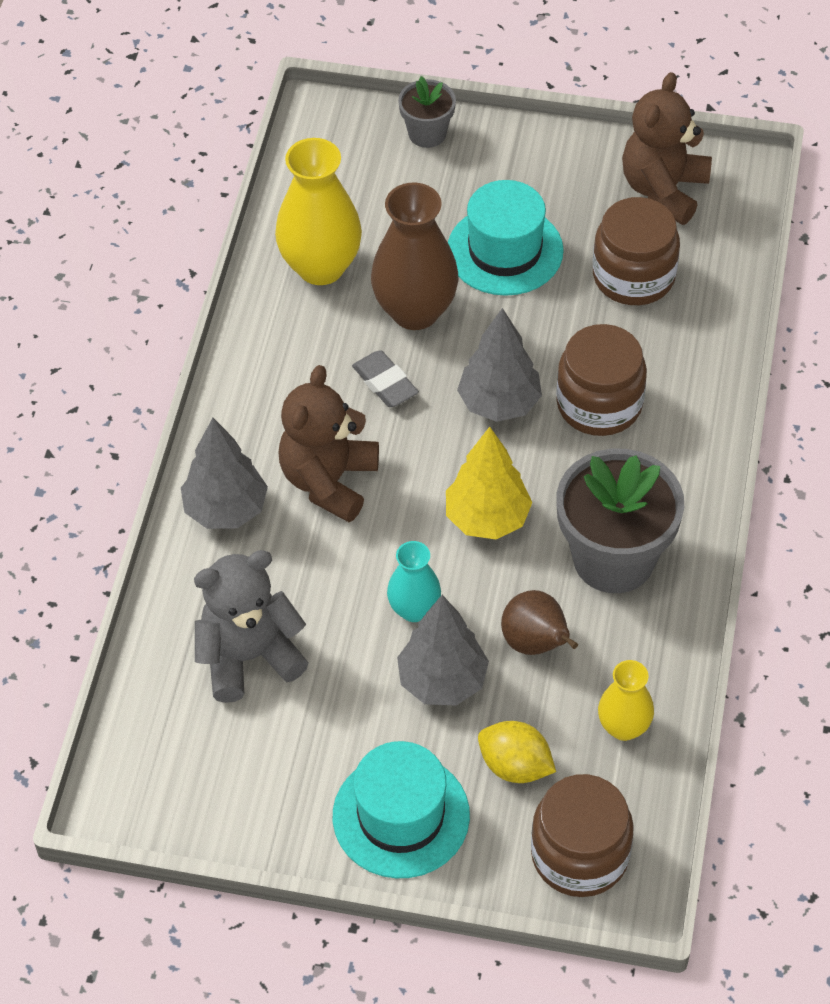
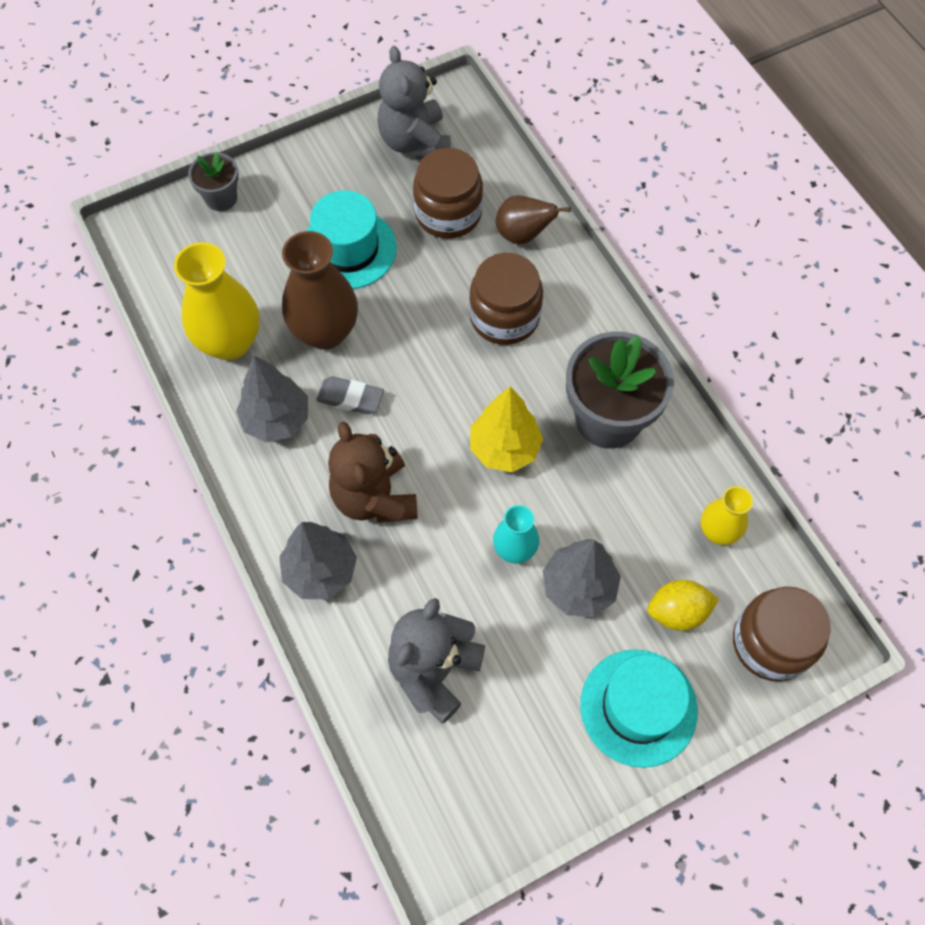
camera: 40 degrees left, 10 degrees up
grey tree [457,308,542,422] -> grey tree moved to [236,355,308,443]
brown pear [501,590,578,655] -> brown pear moved to [496,195,571,244]
brown teddy bear [622,72,712,225] -> grey teddy bear [377,46,450,159]

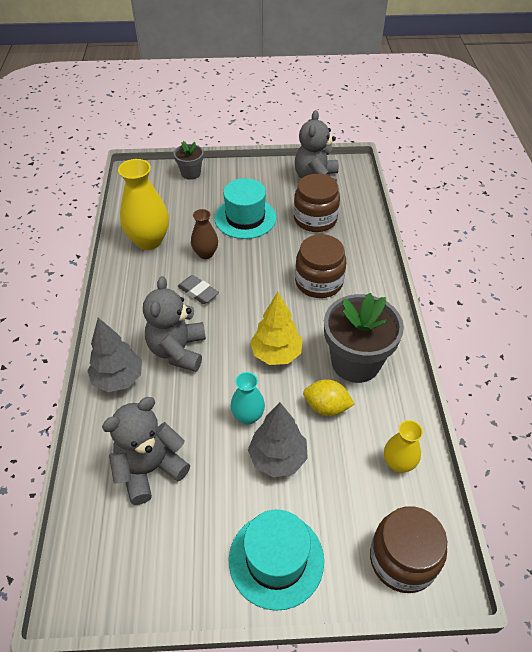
camera: 25 degrees right, 15 degrees down
grey tree [236,355,308,443] -> none
brown vase [282,231,358,350] -> brown vase [191,209,218,259], size x0.57
brown teddy bear [328,421,418,523] -> grey teddy bear [143,276,206,372]
brown pear [496,195,571,244] -> none
yellow lemon [647,580,719,631] -> yellow lemon moved to [303,379,355,416]

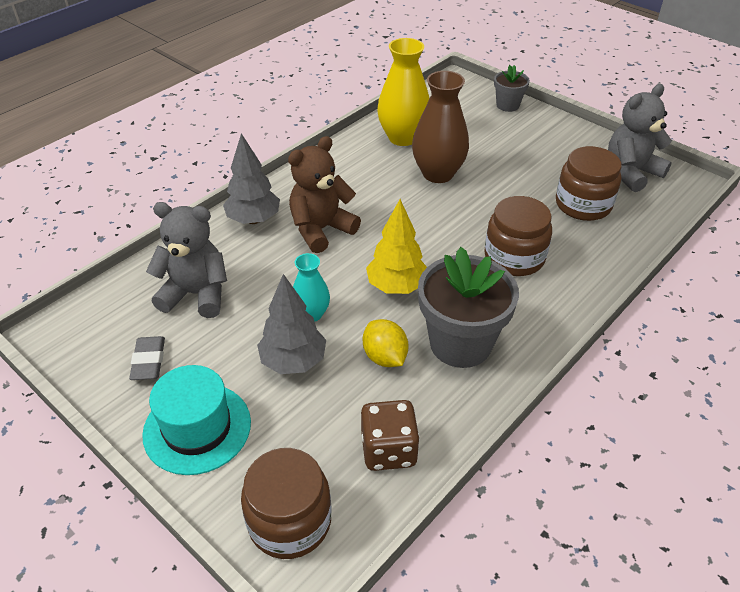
camera: 45 degrees right, 5 degrees down
grey teddy bear [143,276,206,372] -> brown teddy bear [288,136,361,253]
grey eraser [177,275,219,304] -> grey eraser moved to [129,336,165,380]
brown vase [191,209,218,259] -> brown vase [412,71,469,183], size x1.76
turquoise hat [214,178,276,239] -> none
yellow vase [384,420,423,473] -> brown dice [361,400,420,471]

